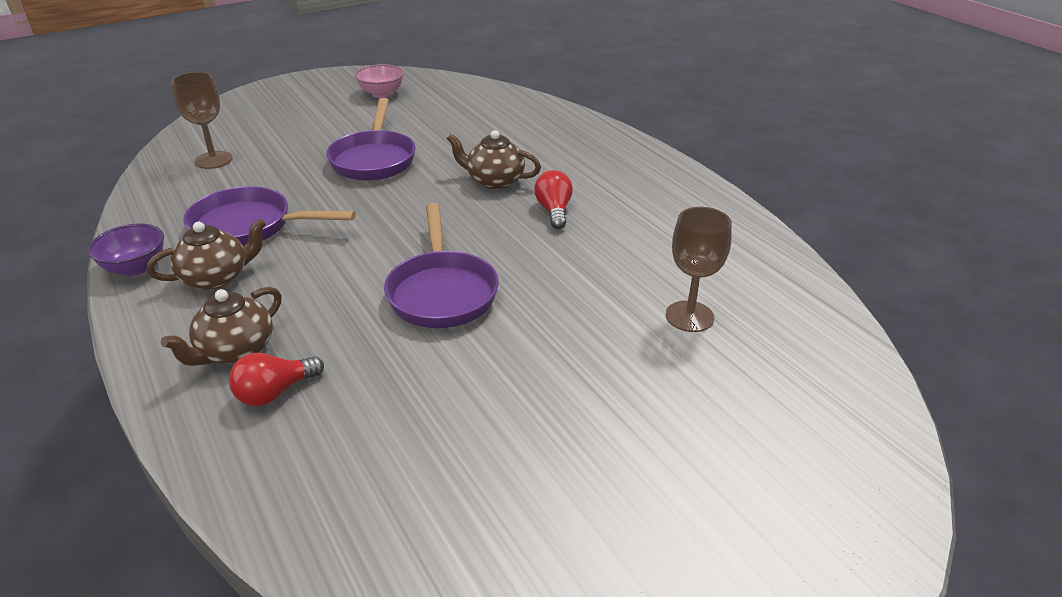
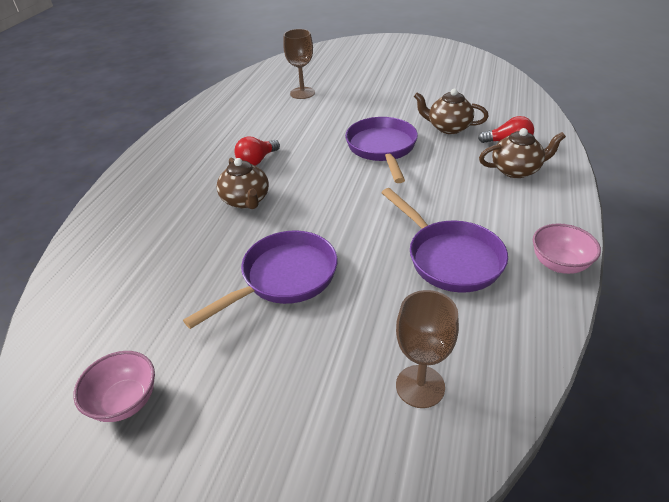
camera: 130 degrees left, 5 degrees up
purple bowl [88,223,164,276] -> pink bowl [533,223,601,274]
brown teapot [147,218,266,290] -> brown teapot moved to [414,89,489,134]
purple pan [384,203,499,328] -> purple pan turned 45 degrees counterclockwise [345,117,418,183]

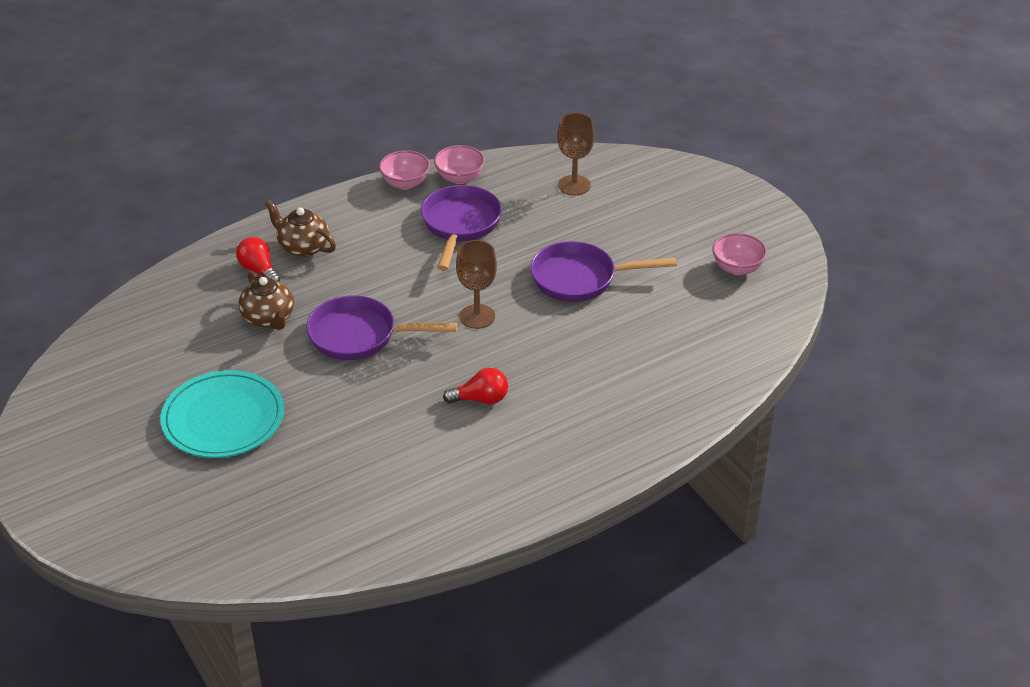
camera: 140 degrees left, 0 degrees up
brown teapot [217,157,269,209] -> none
brown goblet [283,29,315,99] -> brown goblet moved to [456,240,497,329]
purple pan [345,117,418,183] -> purple pan turned 60 degrees clockwise [306,295,458,360]
none -> turquoise plate [160,370,284,458]
none -> pink bowl [434,145,485,184]

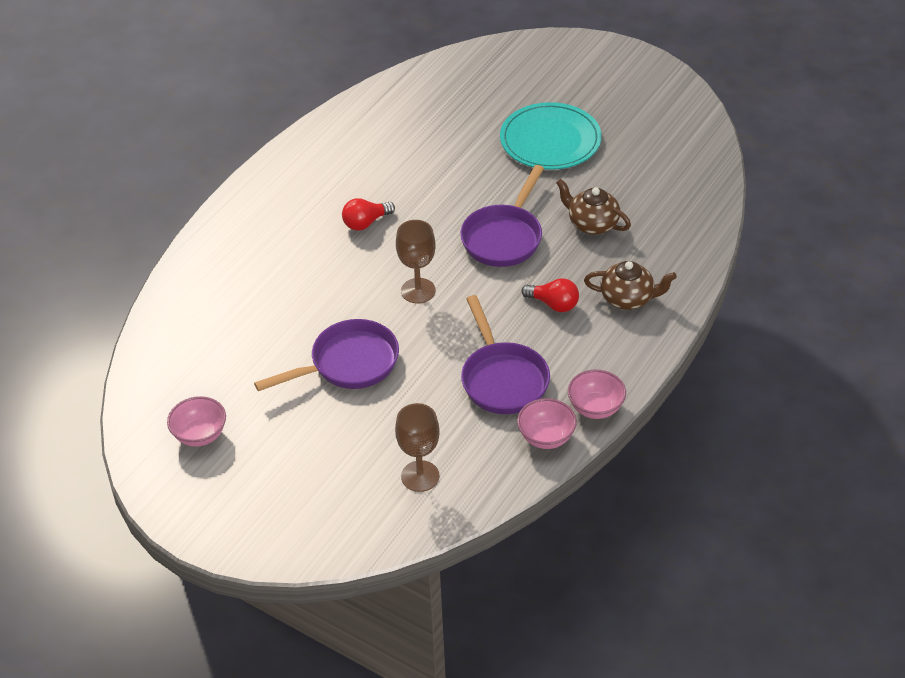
camera: 155 degrees right, 5 degrees up
red light bulb [236,237,280,282] -> red light bulb moved to [521,278,579,312]
purple pan [306,295,458,360] -> purple pan turned 135 degrees clockwise [460,165,544,267]

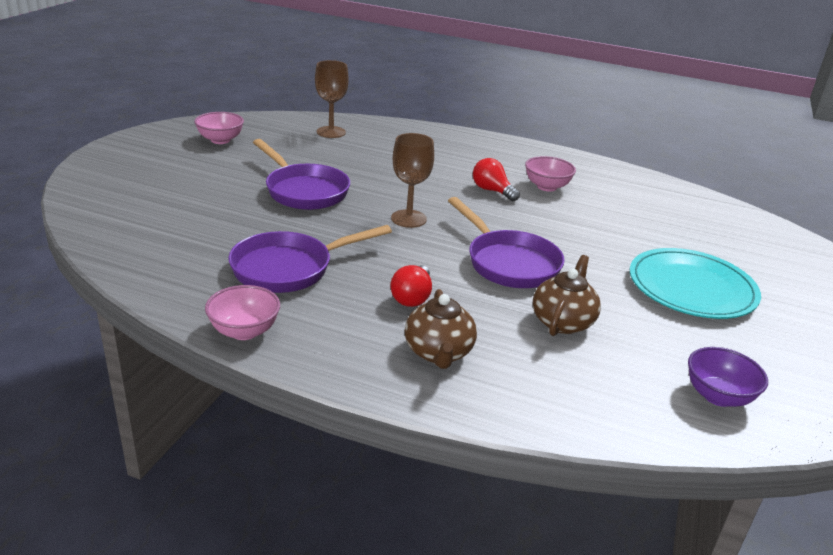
camera: 75 degrees right, 15 degrees down
brown goblet [395,403,440,492] -> brown goblet moved to [315,60,349,138]
purple pan [460,165,544,267] -> purple pan turned 135 degrees counterclockwise [448,197,565,288]
pink bowl [517,398,577,449] -> pink bowl moved to [525,156,576,192]
none -> purple bowl [688,347,768,407]

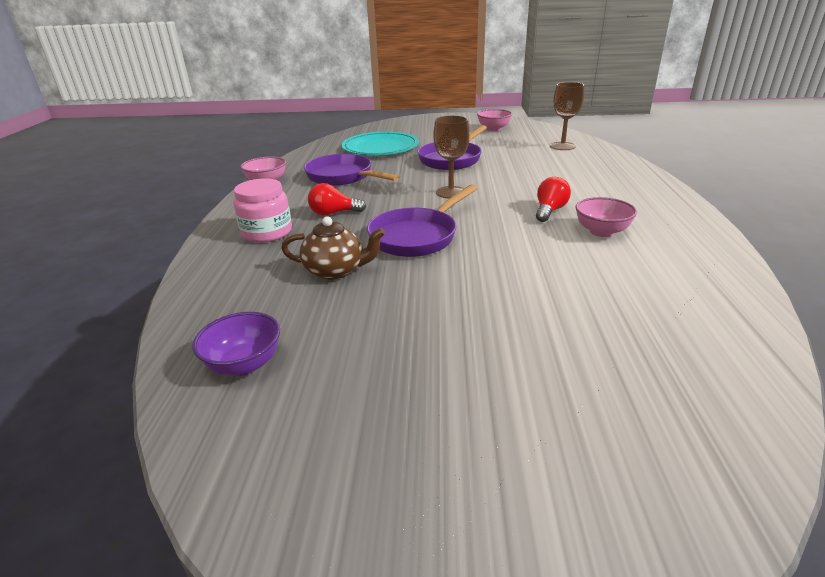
camera: 75 degrees right, 0 degrees up
brown teapot [405,289,477,369] -> pink jar [234,178,292,243]
turquoise plate [630,248,761,319] -> turquoise plate moved to [341,132,419,156]

